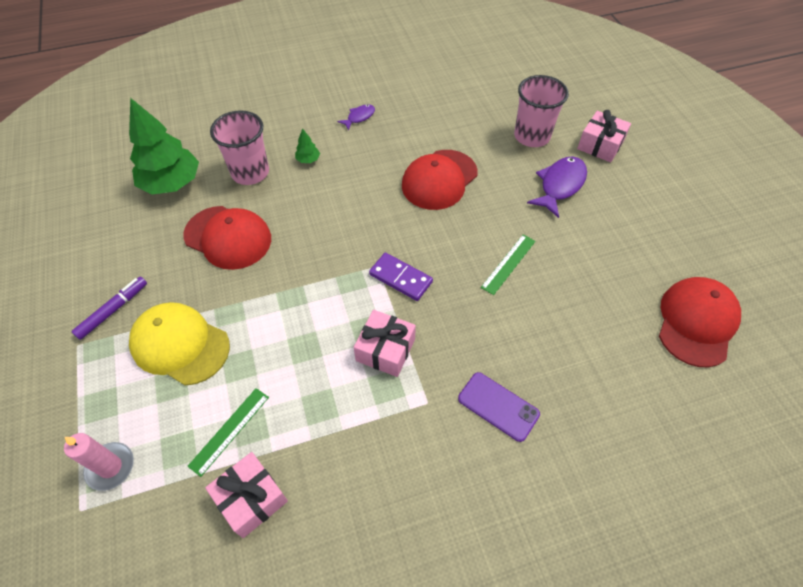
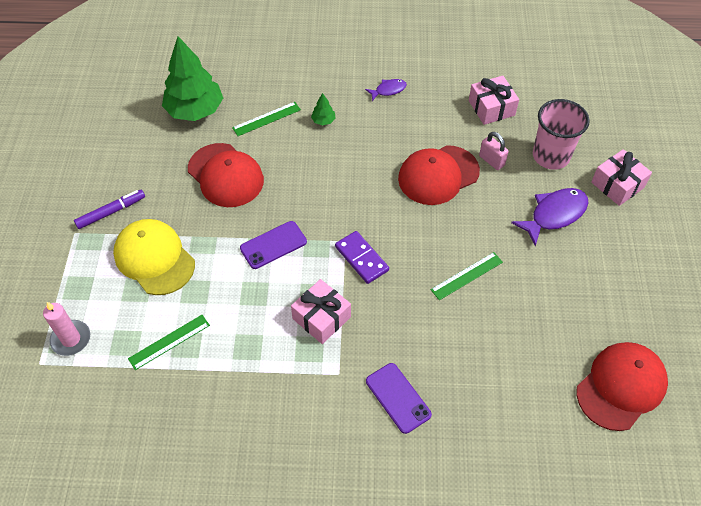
camera: 20 degrees right, 0 degrees up
pink gift [205,452,288,538] -> pink gift moved to [469,76,519,125]
pink cup [210,110,269,185] -> green ruler [232,102,301,136]
none -> purple phone [240,221,307,269]
none -> pink padlock [479,132,509,170]

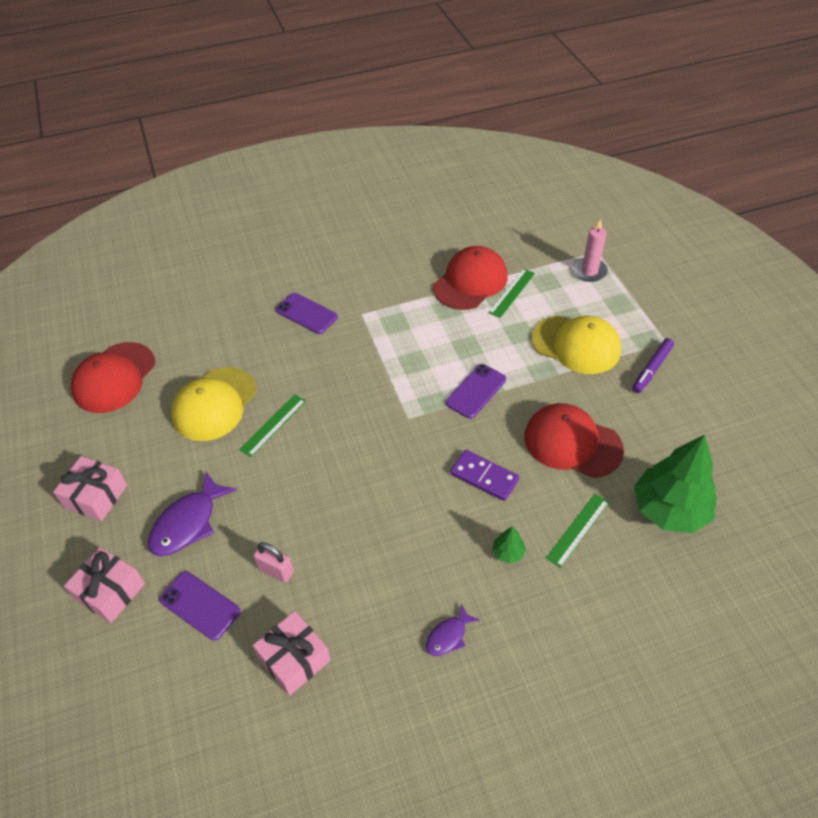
camera: 160 degrees right, 5 degrees down
pink gift [291,279,351,344] -> pink gift moved to [53,456,127,521]
purple domino [335,231,389,284] -> purple domino moved to [450,450,519,501]
red cap [398,145,480,205] -> red cap moved to [433,246,508,310]
pink cup [533,99,590,170] -> purple phone [159,571,240,641]
none -> yellow cap [171,367,256,441]

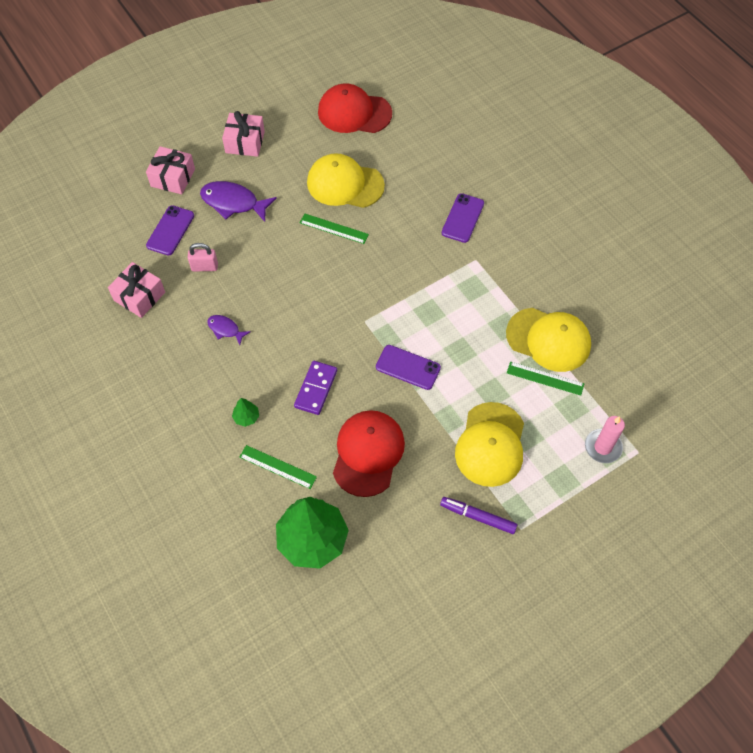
camera: 75 degrees right, 10 degrees up
pink padlock [253,542,294,582] -> pink padlock turned 75 degrees clockwise [188,243,218,271]
purple fish [426,604,480,656] -> purple fish moved to [207,315,251,345]
red cap [433,246,508,310] -> yellow cap [506,308,591,372]

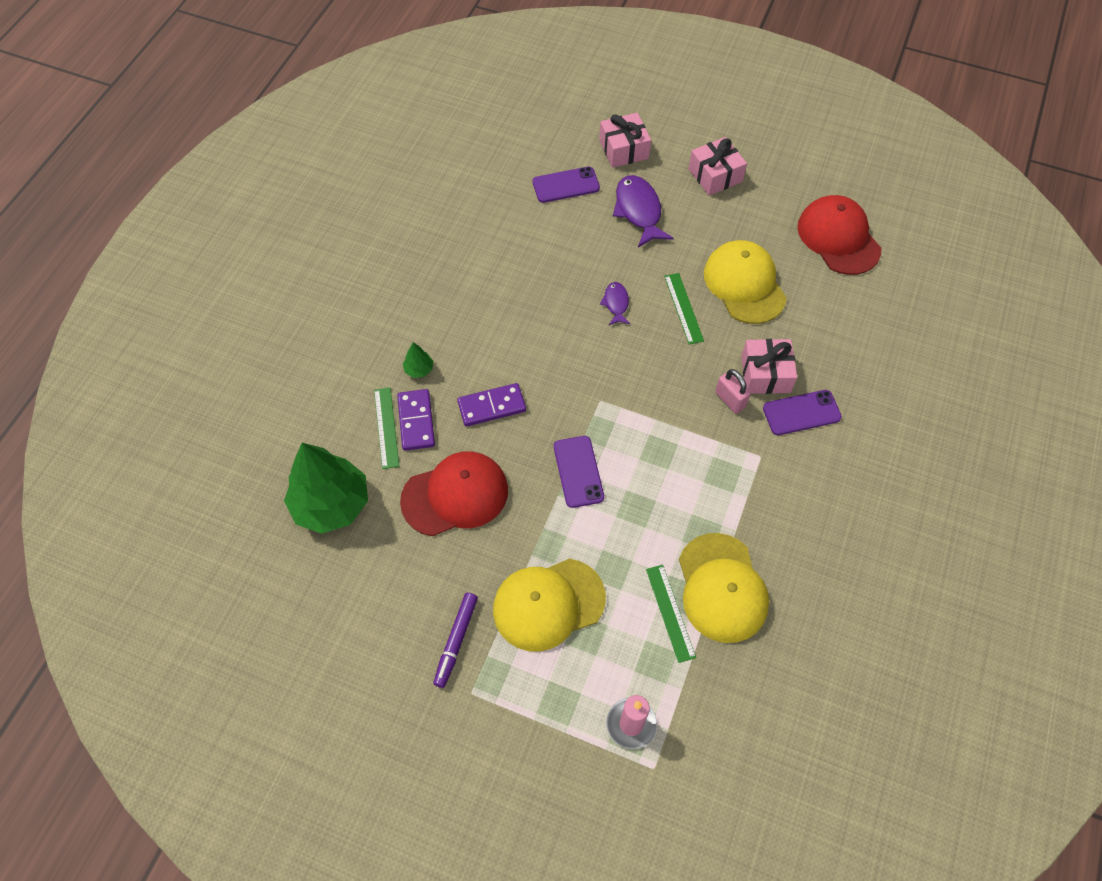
camera: 55 degrees right, 0 degrees up
pink gift [108,262,165,318] -> pink gift moved to [741,339,797,394]
pink padlock [188,243,218,271] -> pink padlock moved to [715,369,750,414]
purple fish [207,315,251,345] -> purple fish moved to [600,282,630,325]
purple marker [440,497,517,534] -> purple marker turned 150 degrees counterclockwise [433,593,478,688]
none -> purple domino [397,389,435,451]

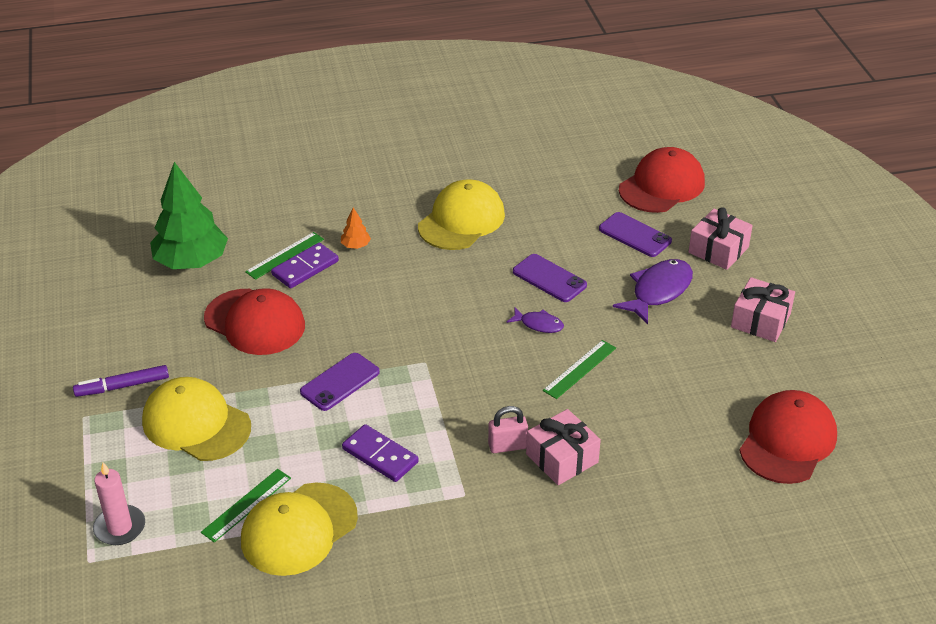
camera: 55 degrees right, 20 degrees down
green tree [403,342,433,378] -> orange tree [341,207,371,249]
purple domino [457,383,526,427] -> purple domino moved to [342,424,419,482]
purple fish [600,282,630,325] -> purple fish turned 60 degrees clockwise [507,308,564,333]
yellow cap [704,240,787,324] -> yellow cap moved to [418,179,505,250]
pink padlock [715,369,750,414] -> pink padlock turned 60 degrees clockwise [488,406,528,453]
purple phone [763,390,842,435] -> purple phone moved to [513,254,587,302]
none -> red cap [619,147,705,213]

